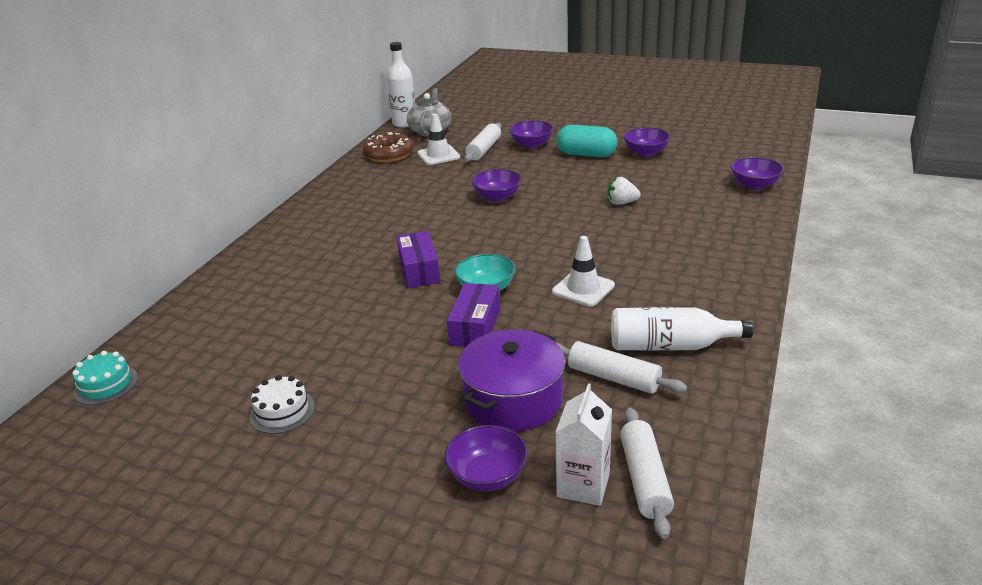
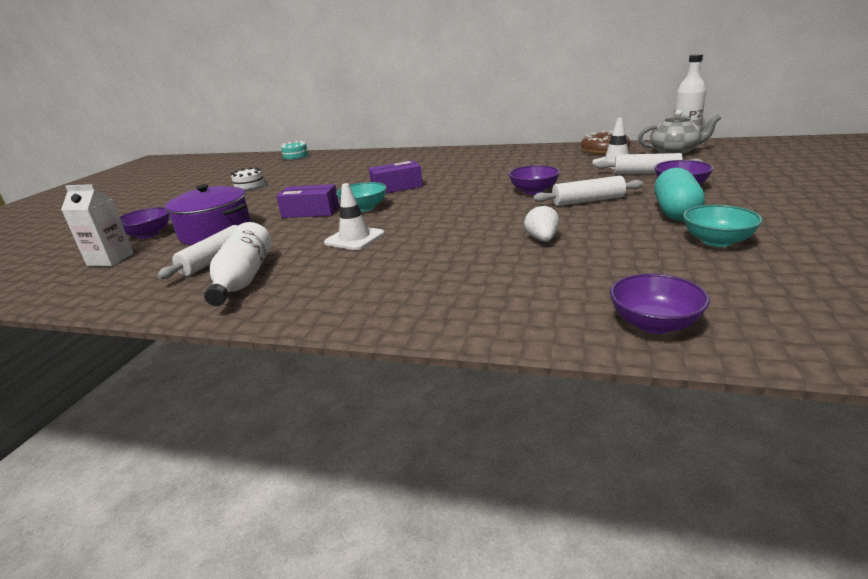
camera: 85 degrees right, 5 degrees down
white rolling pin [620,408,674,539] -> white rolling pin moved to [533,176,644,206]
purple bowl [624,128,670,157] -> turquoise bowl [683,205,763,247]

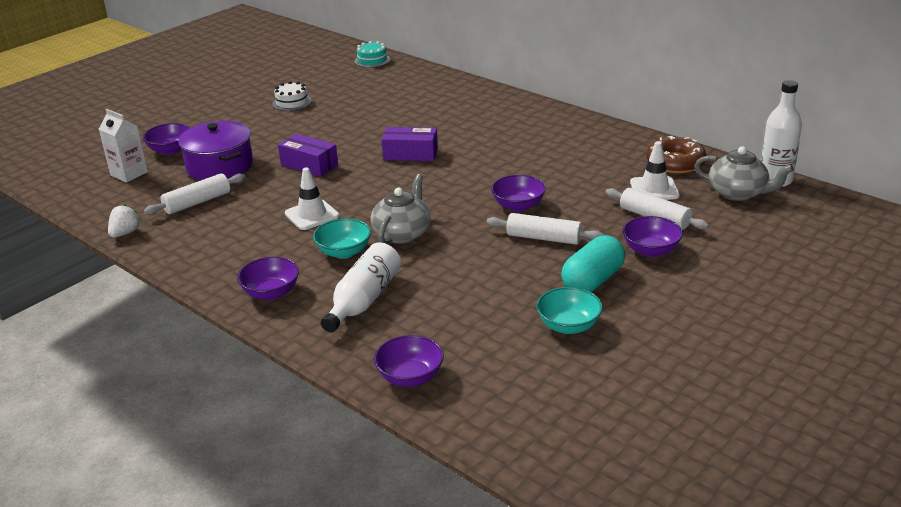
camera: 25 degrees right, 5 degrees up
white bottle [204,222,272,306] -> white bottle moved to [321,242,401,333]
turquoise bowl [336,182,387,212] -> turquoise bowl moved to [313,218,371,259]
white strawberry [524,204,559,242] -> white strawberry moved to [108,204,141,238]
none -> purple bowl [237,257,299,300]
none -> grey teapot [370,174,431,244]

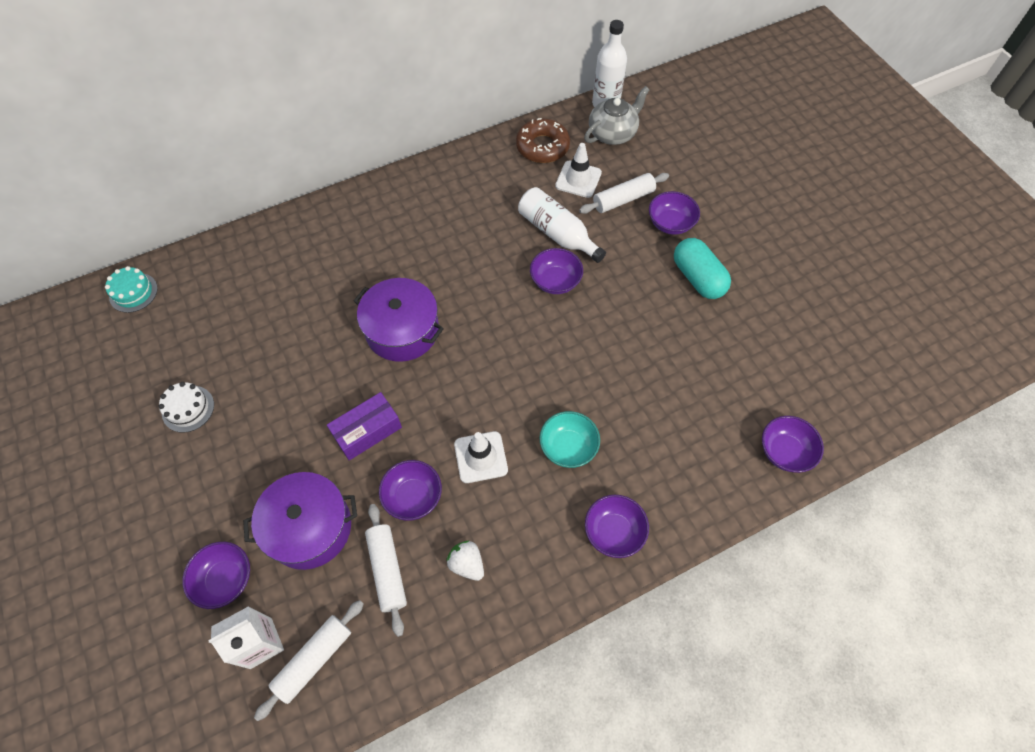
camera: 70 degrees left, 30 degrees up
white strawberry [108,204,141,238] -> white strawberry moved to [446,541,484,581]
white bottle [321,242,401,333] -> white bottle moved to [518,187,606,263]
grey teapot [370,174,431,244] -> none
purple box [381,127,438,161] -> purple pot [354,278,444,362]
white rolling pin [487,213,604,245] -> white rolling pin moved to [254,600,364,721]
turquoise bowl [536,287,603,334] -> none
none -> purple bowl [379,460,442,521]

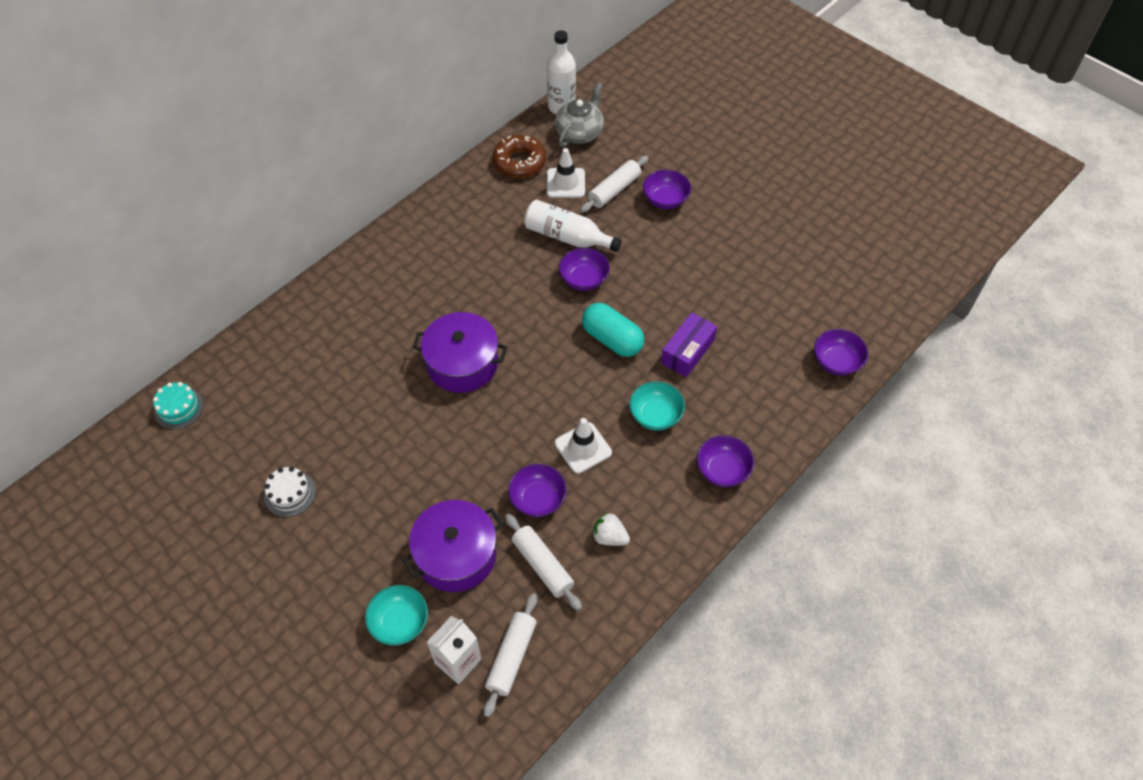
camera: 20 degrees left, 5 degrees down
purple bowl [182,542,250,609] -> turquoise bowl [365,585,428,646]
purple box [327,392,402,460] -> purple box moved to [661,312,717,377]
turquoise capsule [674,238,731,299] -> turquoise capsule moved to [582,303,645,357]

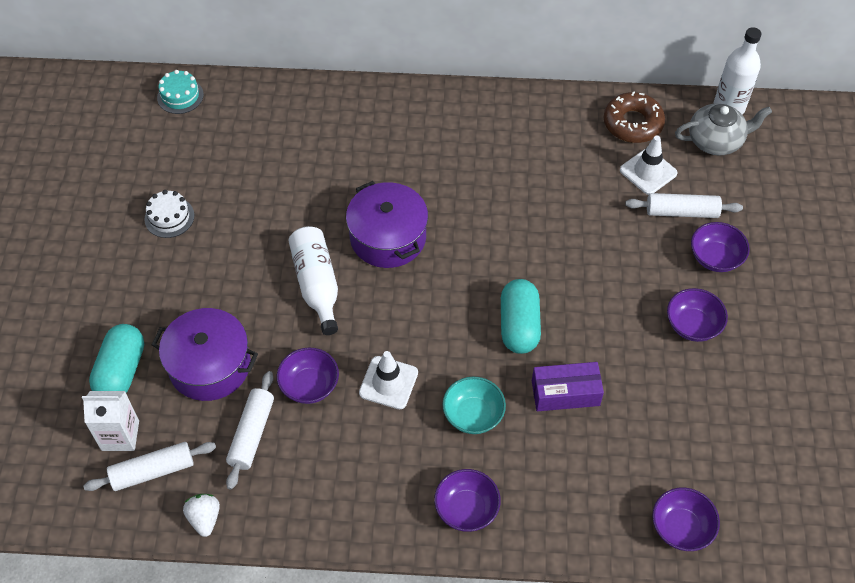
camera: 50 degrees right, 0 degrees up
turquoise bowl [365,585,428,646] -> turquoise capsule [89,324,144,393]
white bottle [524,200,621,252] -> white bottle moved to [288,226,338,335]
purple bowl [559,248,610,291] -> purple bowl moved to [667,288,728,342]
white strawberry [592,512,630,546] -> white strawberry moved to [183,494,220,537]

